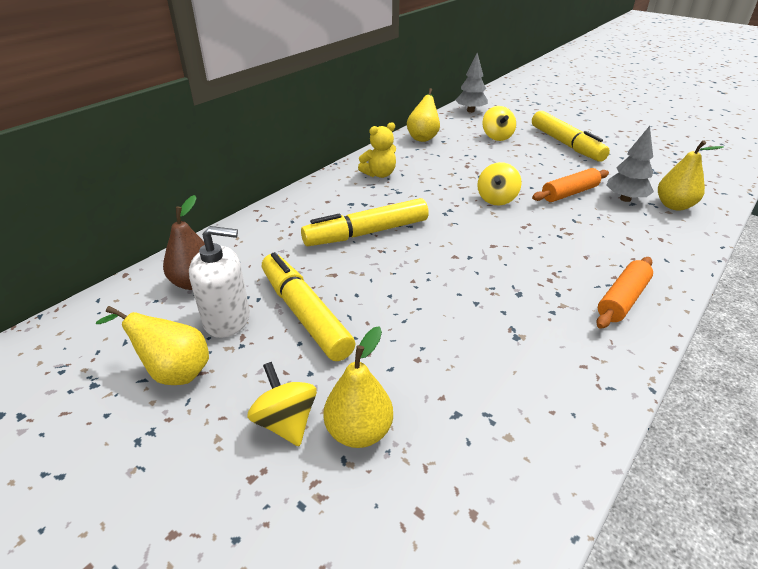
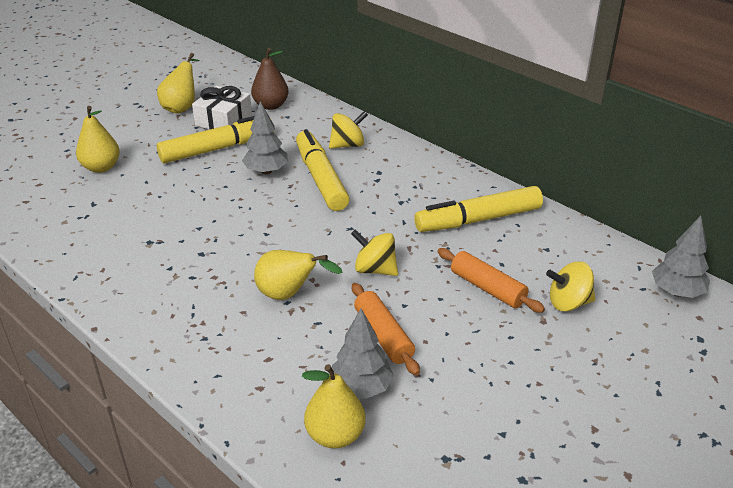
camera: 95 degrees right, 0 degrees up
white soap dispenser [189,226,250,338] -> white gift [192,86,252,130]
yellow spinning top [247,362,317,446] -> yellow spinning top moved to [329,111,368,149]
yellow teddy bear [358,122,396,178] -> none
yellow pear [407,88,440,142] -> yellow pear moved to [254,250,342,300]
yellow marker [532,111,610,162] -> yellow marker moved to [414,186,543,232]
orange rolling pin [596,257,653,329] -> orange rolling pin moved to [437,248,545,313]
none -> grey tree [242,101,288,174]

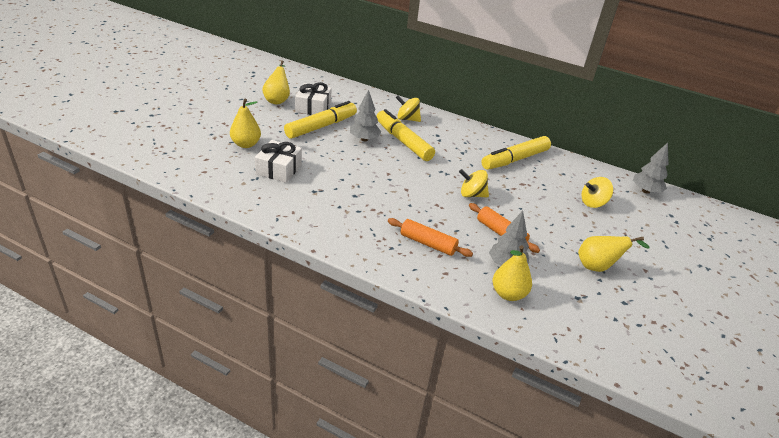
camera: 20 degrees left, 0 degrees up
brown pear [251,48,289,110] -> none
yellow pear [254,250,342,300] -> yellow pear moved to [578,236,650,272]
yellow spinning top [329,111,368,149] -> yellow spinning top turned 120 degrees counterclockwise [396,95,421,122]
orange rolling pin [437,248,545,313] -> orange rolling pin moved to [388,218,473,257]
none -> white gift [255,140,302,183]

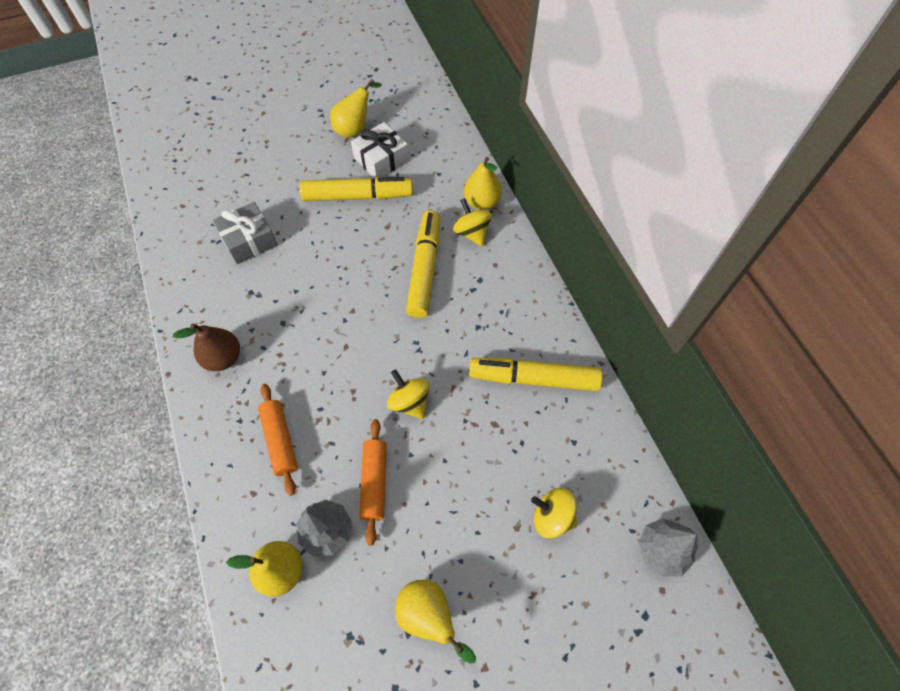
camera: 45 degrees right, 25 degrees up
yellow pear [230,99,261,148] -> yellow pear moved to [464,157,502,210]
white gift [255,140,302,183] -> grey gift [213,202,278,264]
grey tree [350,90,381,141] -> none
none -> brown pear [173,323,240,371]

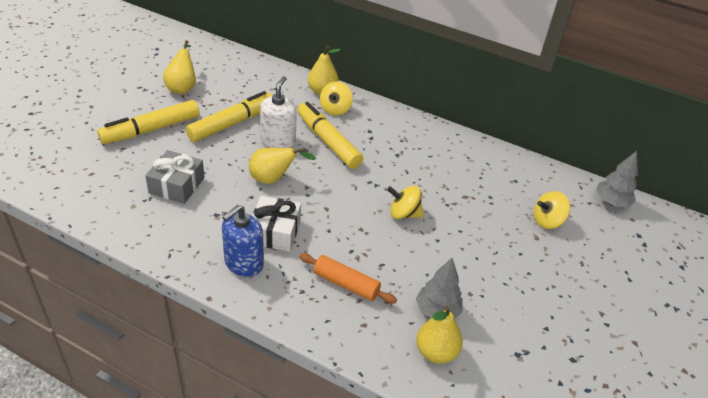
camera: 45 degrees left, 20 degrees down
brown pear [173,323,240,371] -> blue soap dispenser [222,205,264,277]
white gift [351,122,409,179] -> white gift moved to [253,196,301,252]
orange rolling pin [359,419,386,545] -> none
yellow pear [395,580,476,664] -> yellow pear moved to [249,148,316,184]
yellow spinning top [453,198,492,246] -> yellow spinning top turned 90 degrees counterclockwise [320,81,353,116]
yellow marker [469,358,602,391] -> yellow marker moved to [97,100,200,144]
none -> white soap dispenser [260,76,297,148]

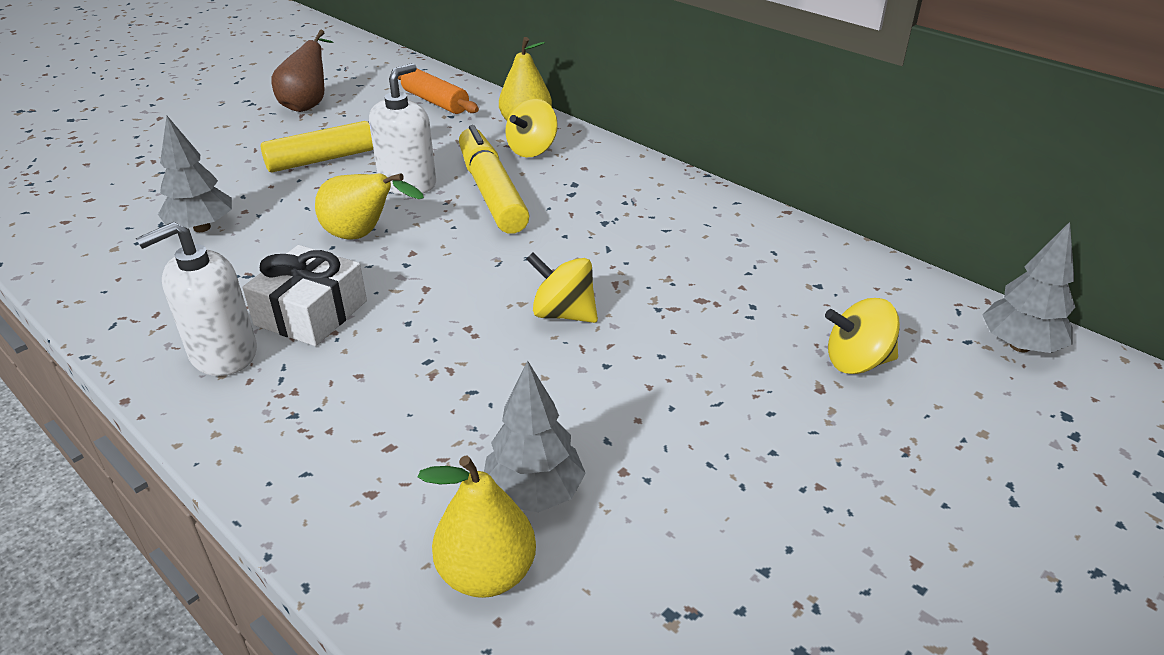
camera: 20 degrees right, 5 degrees down
yellow marker [97,100,200,144] -> none
grey gift [145,150,205,204] -> grey tree [158,116,232,232]
yellow pear [163,40,196,94] -> brown pear [271,30,333,112]
blue soap dispenser [222,205,264,277] -> white soap dispenser [136,222,257,376]
orange rolling pin [299,253,397,304] -> orange rolling pin moved to [398,68,479,114]

